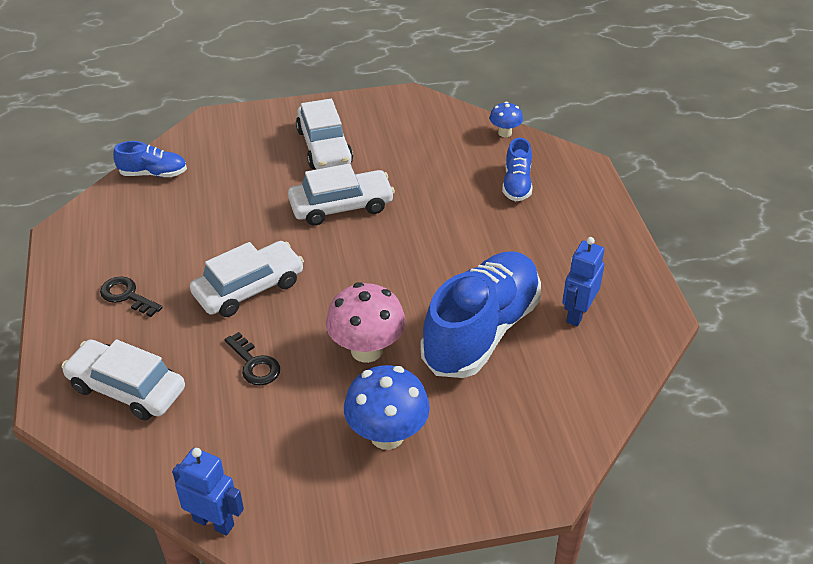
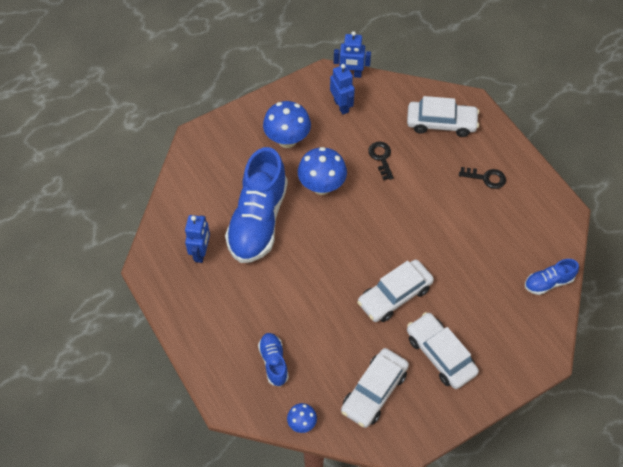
camera: 160 degrees right, 15 degrees up
white car [190,241,304,317] -> white car moved to [341,348,409,428]
black key [224,332,280,385] -> black key turned 45 degrees clockwise [368,142,394,180]
pink mushroom [326,282,406,363] -> blue mushroom [298,147,347,195]
none -> blue robot [330,64,355,115]

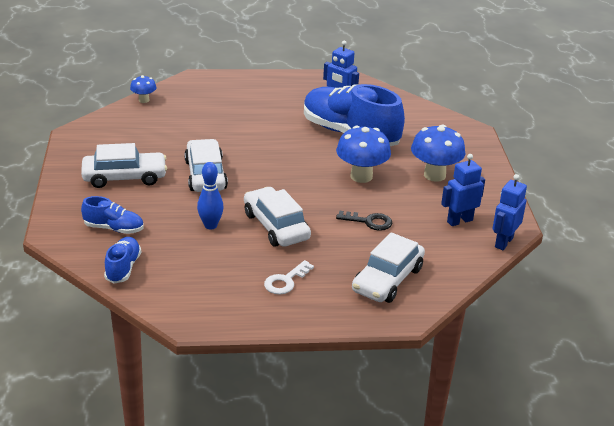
camera: 115 degrees right, 25 degrees down
blue shoe [258,333,289,387] -> blue shoe moved to [81,196,144,234]
blue robot [330,64,355,115] -> blue robot turned 150 degrees clockwise [441,154,485,226]
white car [341,348,409,428] -> white car moved to [244,187,311,247]
black key [459,167,506,189] -> white key [264,260,314,294]
none -> blue bowling pin [197,162,224,230]

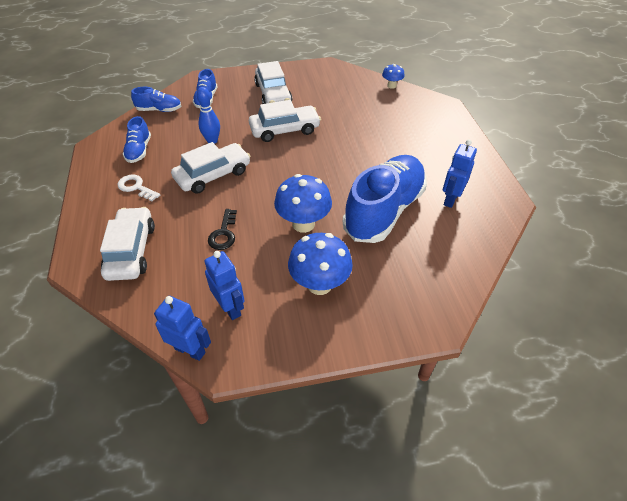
camera: 85 degrees right, 15 degrees up
white car [352,232,425,303] -> white car turned 60 degrees clockwise [100,207,155,281]
none -> blue shoe [123,116,151,163]

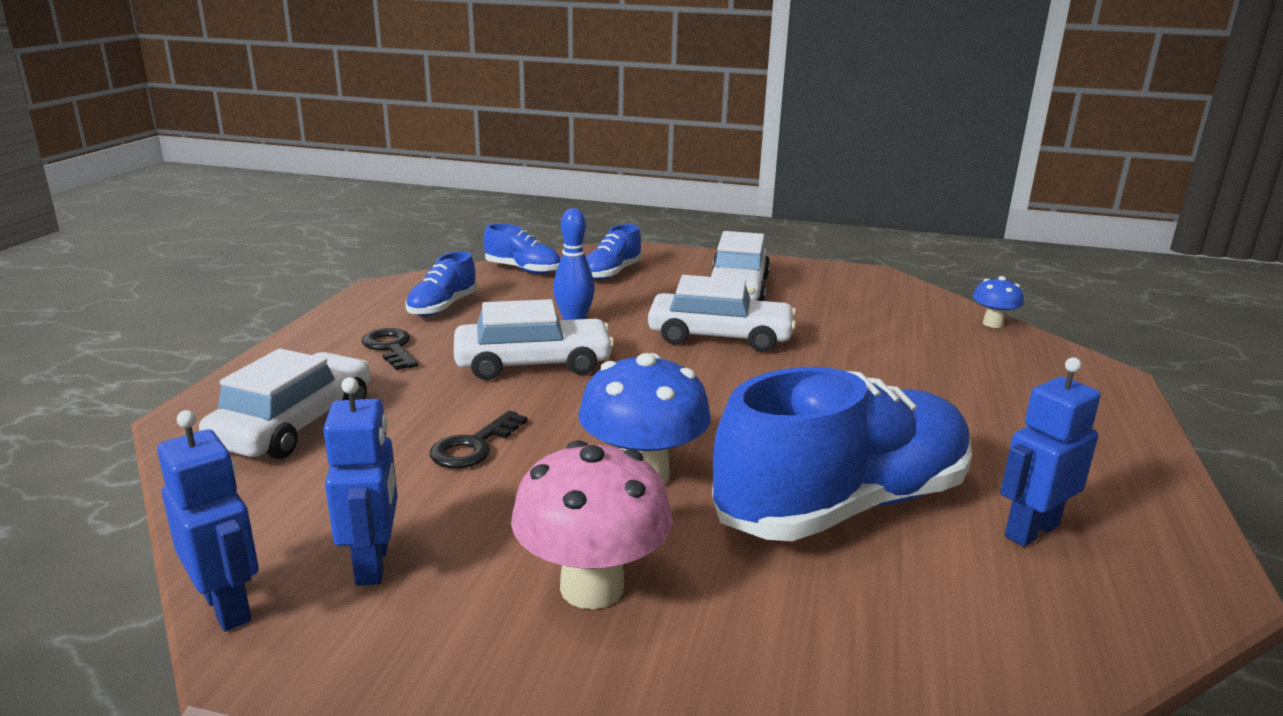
camera: 25 degrees right, 25 degrees down
white key [117,174,160,201] -> black key [362,328,418,370]
blue mushroom [288,233,353,295] -> pink mushroom [511,440,673,609]

